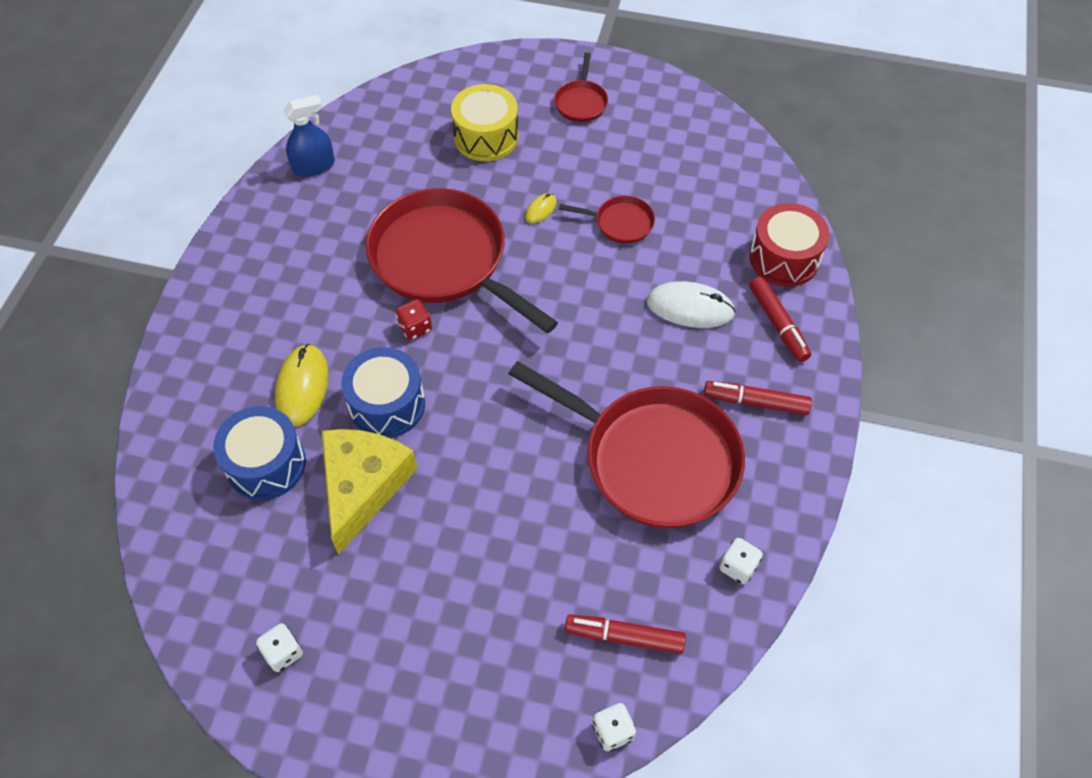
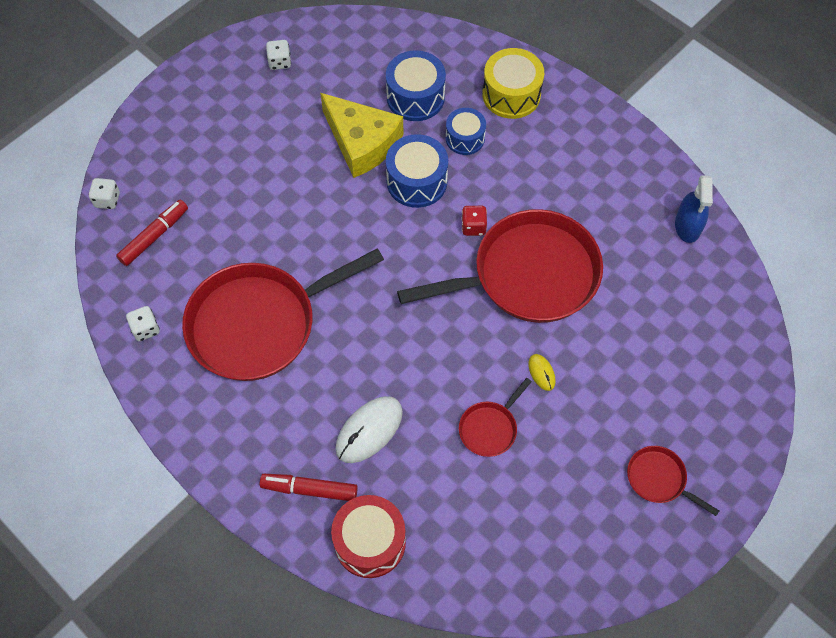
camera: 120 degrees right, 5 degrees up
yellow mouse [275,344,329,427] -> blue drum [446,108,486,155]
yellow drum [451,84,518,161] -> yellow drum moved to [482,48,544,119]
red marker [704,381,812,415] -> none

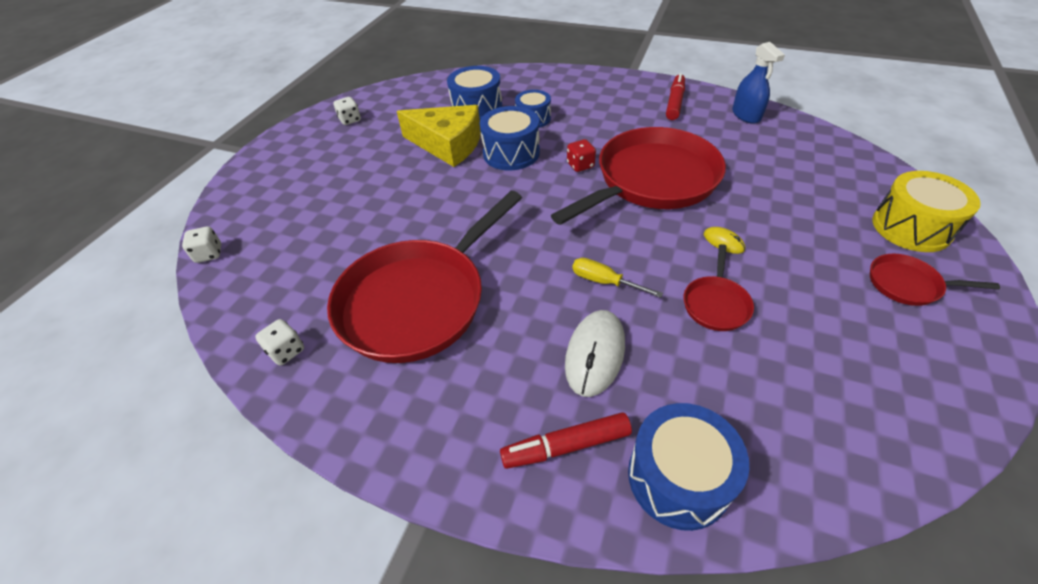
camera: 20 degrees left, 15 degrees down
red marker [116,200,188,266] -> red marker moved to [666,73,685,120]
red drum [331,495,406,578] -> blue drum [628,403,749,531]
yellow drum [482,48,544,119] -> yellow drum moved to [872,171,981,252]
none -> yellow screwdriver [572,258,663,298]

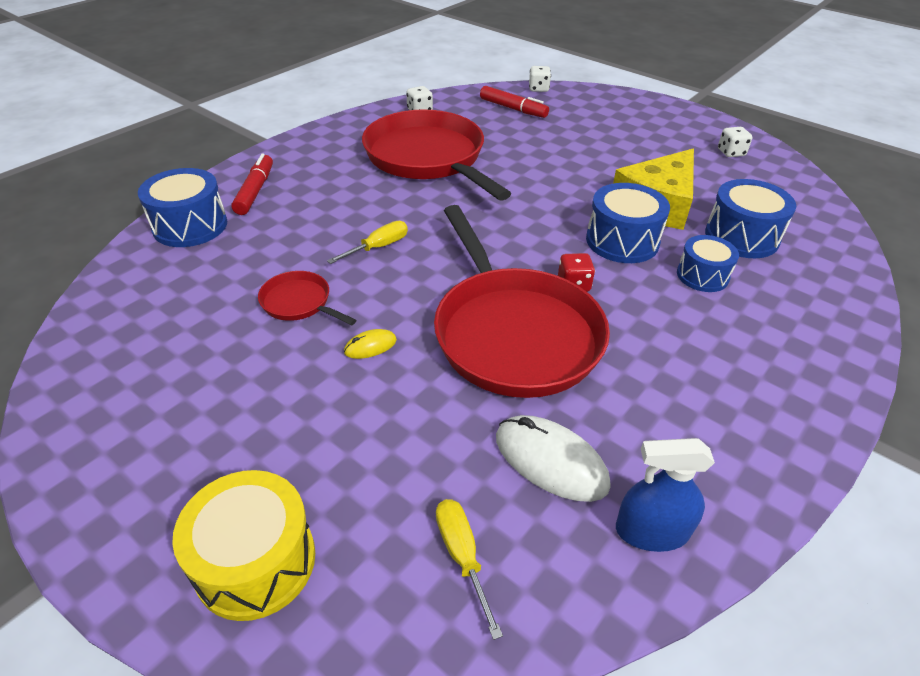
camera: 105 degrees right, 5 degrees down
white mouse [565,310,625,397] -> white mouse moved to [496,415,611,502]
red marker [666,73,685,120] -> red marker moved to [480,86,549,118]
red pan [870,254,1000,306] -> none
none -> yellow screwdriver [436,499,503,640]

